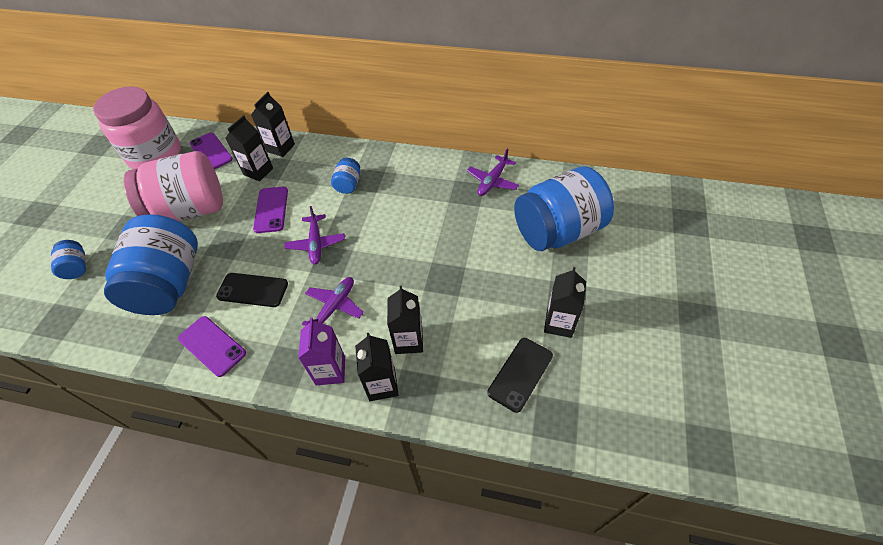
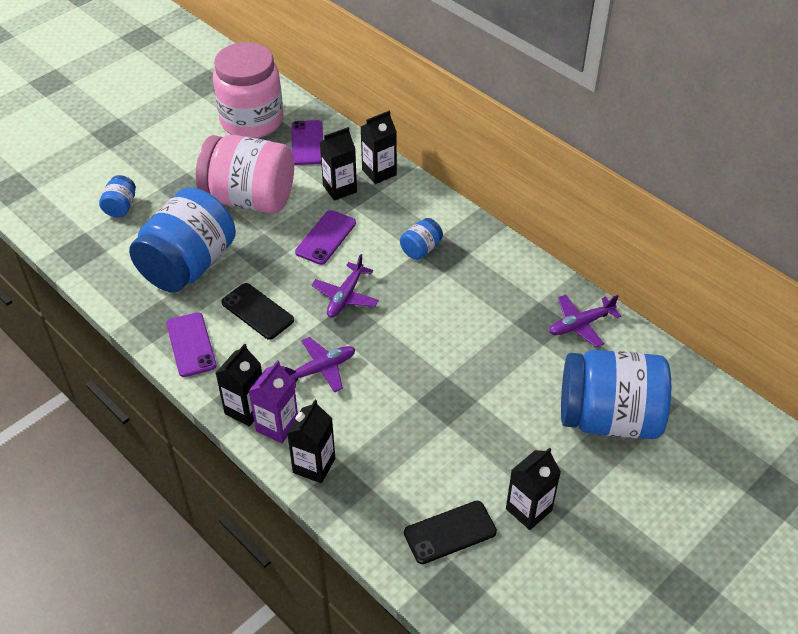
camera: 30 degrees right, 5 degrees down
black carton [387,286,423,354] -> black carton moved to [216,344,262,426]

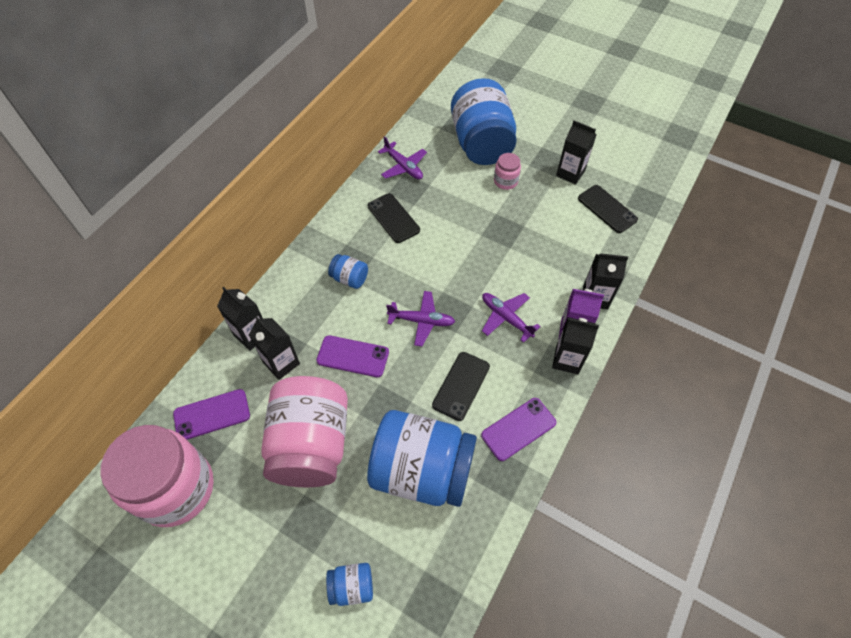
camera: 105 degrees left, 10 degrees up
none -> black phone [368,193,420,243]
none -> pink jar [494,153,521,190]

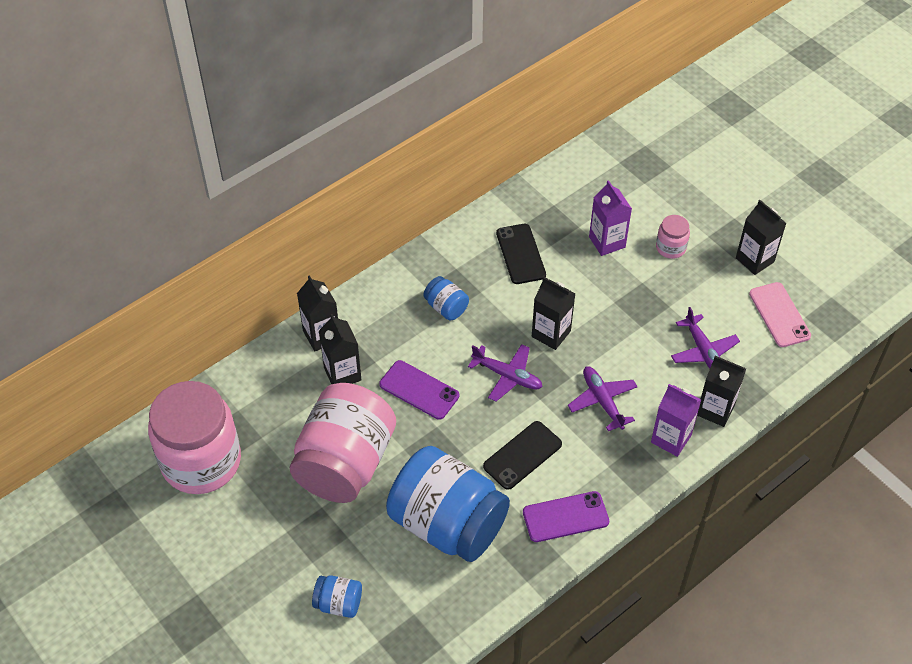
camera: 20 degrees right, 5 degrees down
purple phone [173,389,250,440] -> none
purple plane [378,136,427,180] -> purple plane moved to [671,307,740,369]
blue jar [451,78,517,165] -> none
black carton [552,317,599,374] -> black carton moved to [532,277,575,350]
black phone [578,185,638,233] -> pink phone [749,282,811,347]
none -> purple carton [589,180,632,256]

